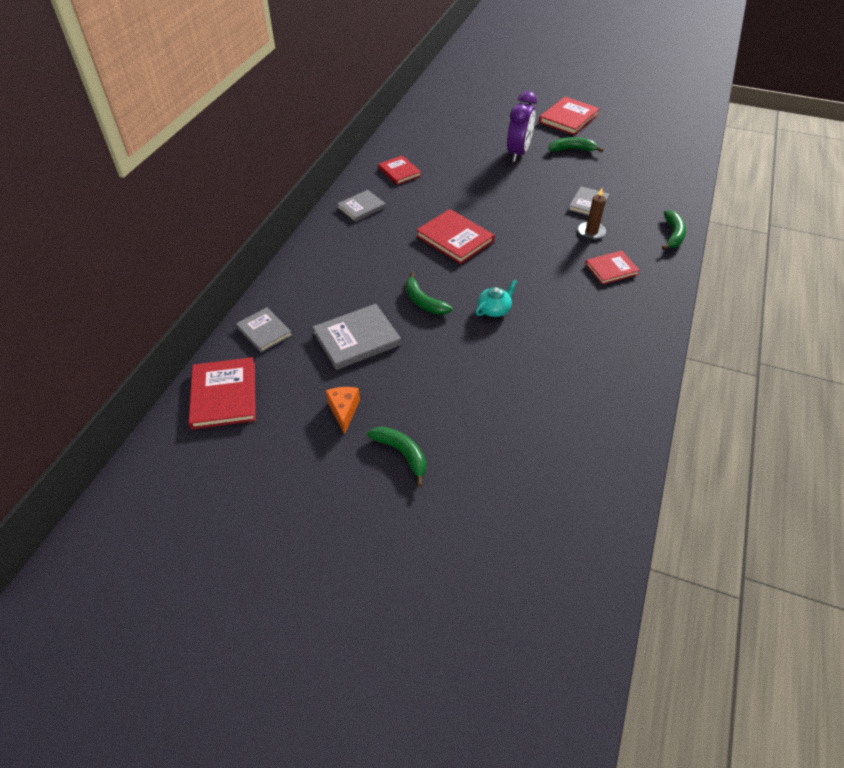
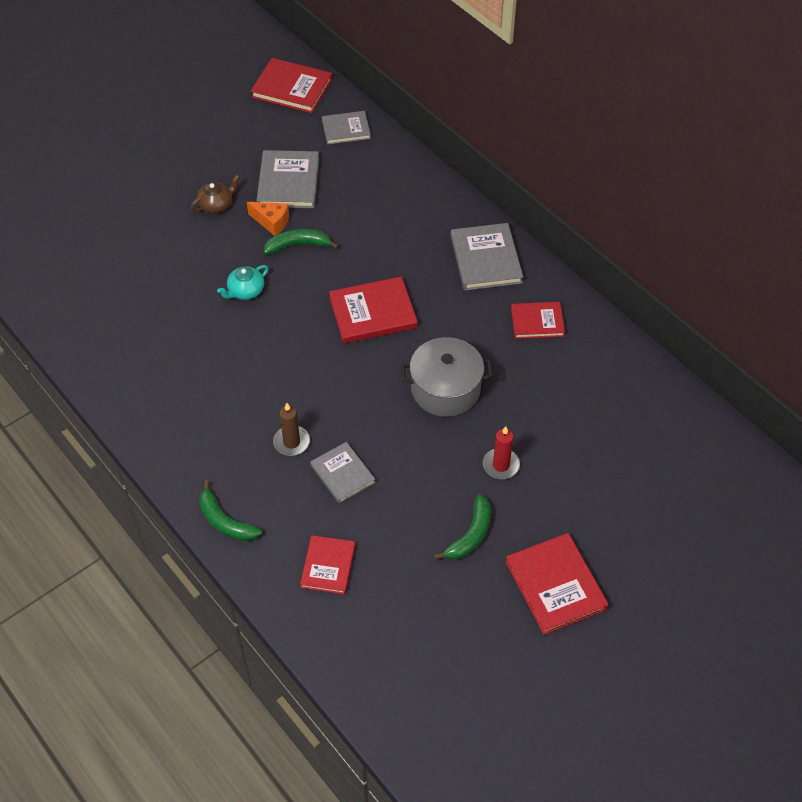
camera: 120 degrees right, 5 degrees up
orange cheese [326,387,360,435] -> orange cheese moved to [247,202,289,236]
grey book [337,190,386,222] -> grey book [450,223,523,291], size x1.54
green banana [367,426,426,487] -> none
turquoise teapot [476,280,517,317] -> turquoise teapot turned 60 degrees clockwise [217,265,269,300]
purple clock [507,91,537,162] -> red candle [483,426,520,479]
red book [585,250,640,285] -> red book moved to [300,535,356,594]
none -> brown teapot [191,175,240,213]
none -> grey pot [401,337,493,417]

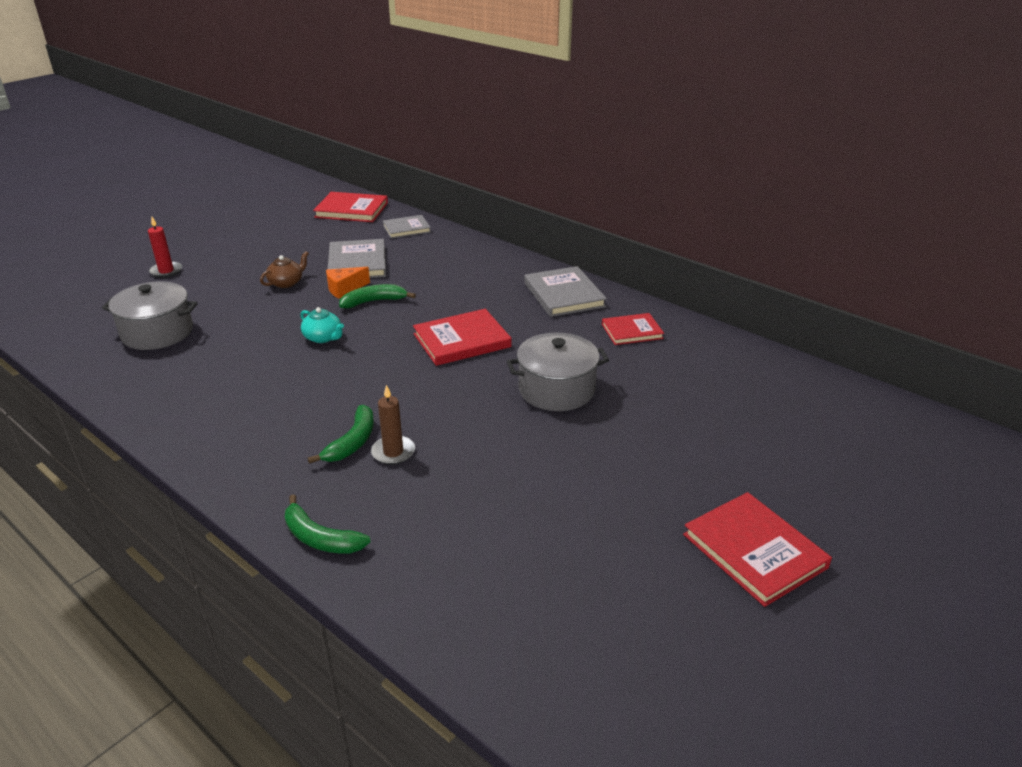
camera: 10 degrees left, 20 degrees down
turquoise teapot [217,265,269,300] -> turquoise teapot turned 90 degrees counterclockwise [300,307,344,343]
orange cheese [247,202,289,236] -> orange cheese turned 135 degrees clockwise [326,267,370,299]
red book [300,535,356,594] -> none
grey book [310,442,375,503] -> none
green banana [434,494,491,560] -> green banana moved to [308,405,374,464]
red candle [483,426,520,479] -> red candle moved to [148,217,182,278]
none -> grey pot [102,282,198,350]

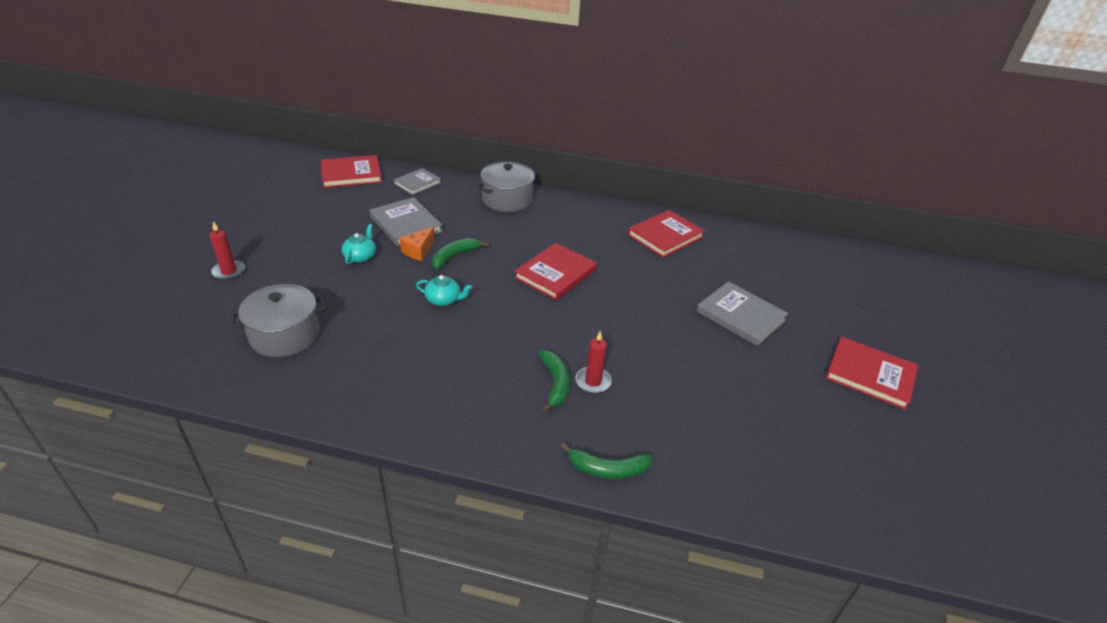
camera: 30 degrees left, 5 degrees up
brown teapot [260,251,309,288] -> turquoise teapot [342,224,376,264]
brown candle [371,385,415,465] -> red candle [576,331,612,393]
grey pot [507,333,609,411] -> grey pot moved to [477,162,538,212]
grey book [524,266,607,317] -> grey book moved to [697,281,789,346]
red book [602,313,664,345] -> red book [627,210,705,258], size x1.54

